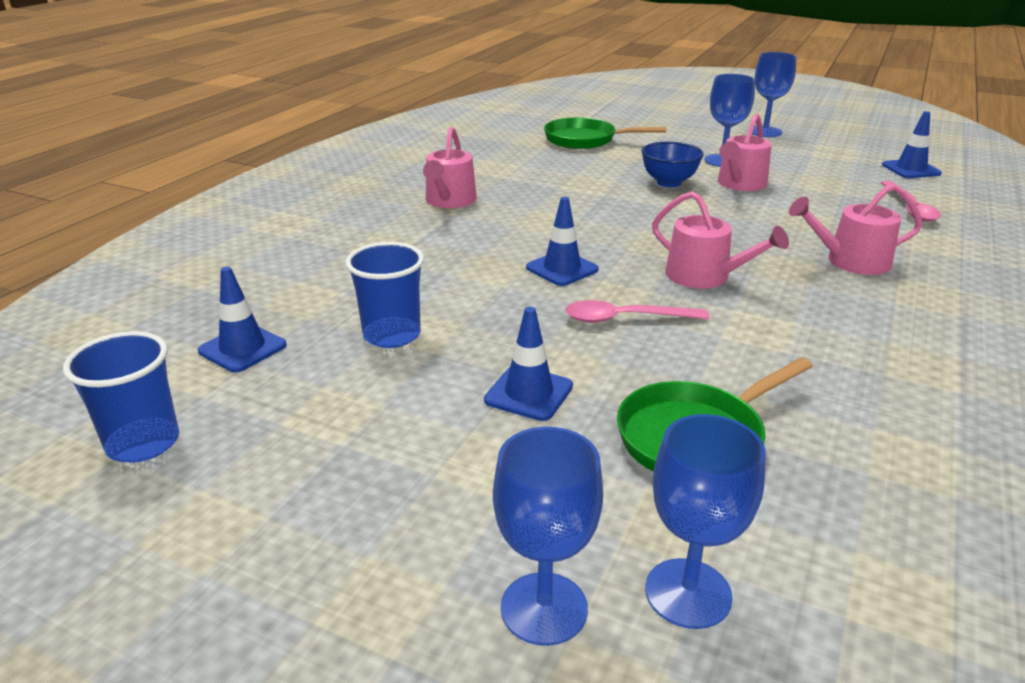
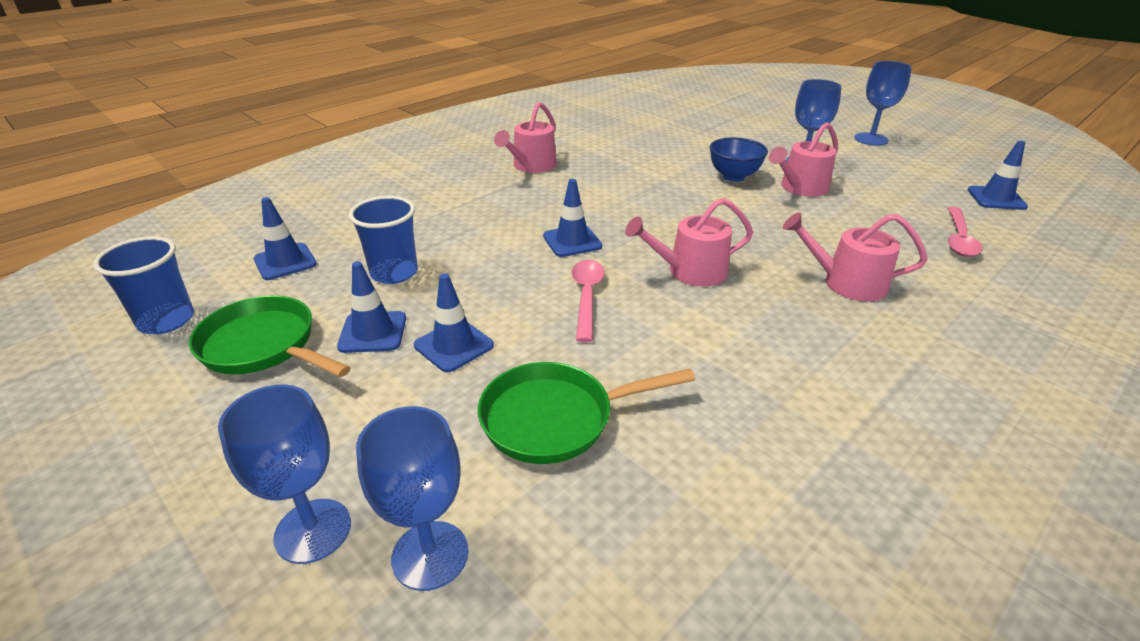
camera: 20 degrees right, 5 degrees up
green pan [544,117,666,149] -> green pan moved to [189,295,351,377]
pink spoon [565,300,709,323] -> pink spoon turned 75 degrees clockwise [572,260,605,342]
pink watering can [652,191,789,289] -> pink watering can turned 105 degrees clockwise [625,198,753,287]
none -> blue traffic cone [337,261,406,353]

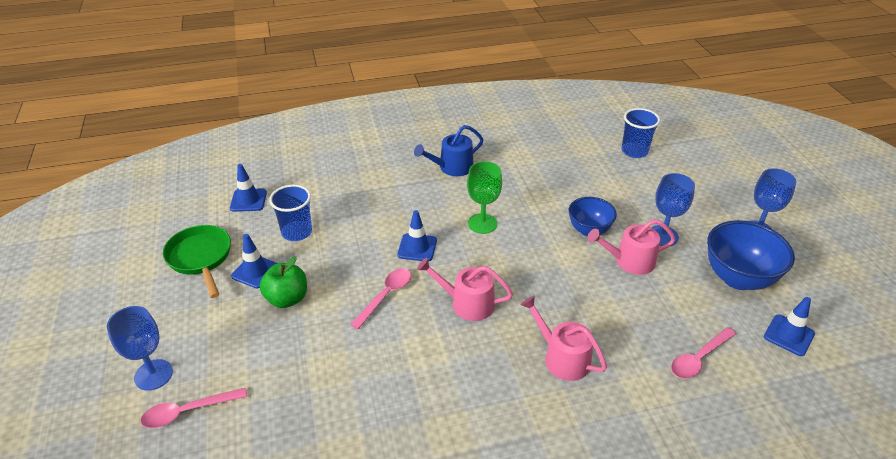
camera: 30 degrees right, 5 degrees up
blue cup [93,236,194,334] -> blue cup moved to [621,108,660,158]
blue goblet [356,406,468,591] -> pink spoon [140,388,247,428]
blue traffic cone [414,274,494,372] -> green apple [260,256,307,308]
green pan [478,362,695,464] -> none
pink watering can [494,102,557,173] -> blue watering can [414,125,484,176]
none -> green goblet [467,161,502,234]
none -> blue bowl [707,220,795,290]

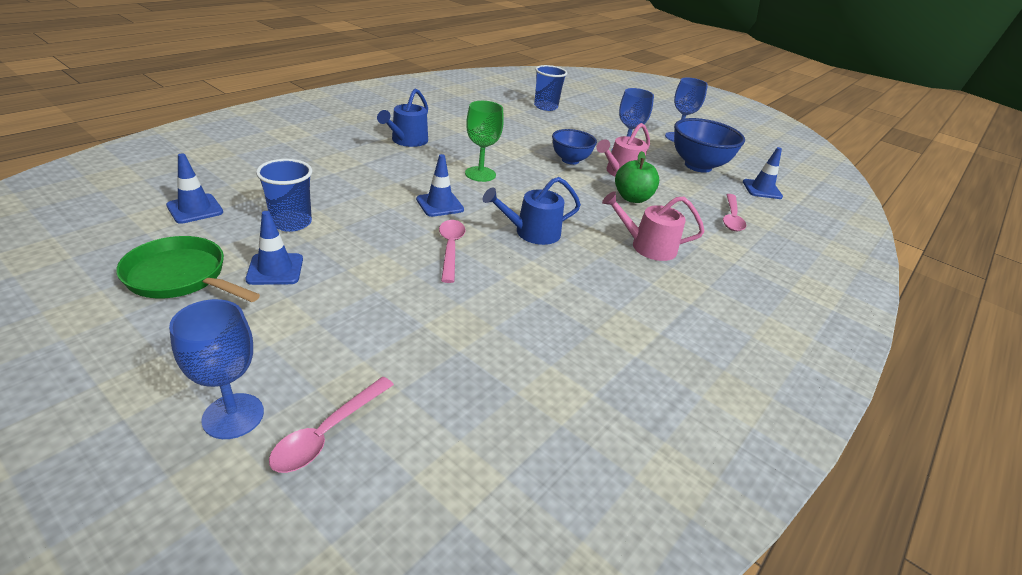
camera: 40 degrees left, 5 degrees down
green apple [260,256,307,308] -> green apple moved to [615,151,659,203]
pink watering can [417,258,513,321] -> blue watering can [483,177,581,245]

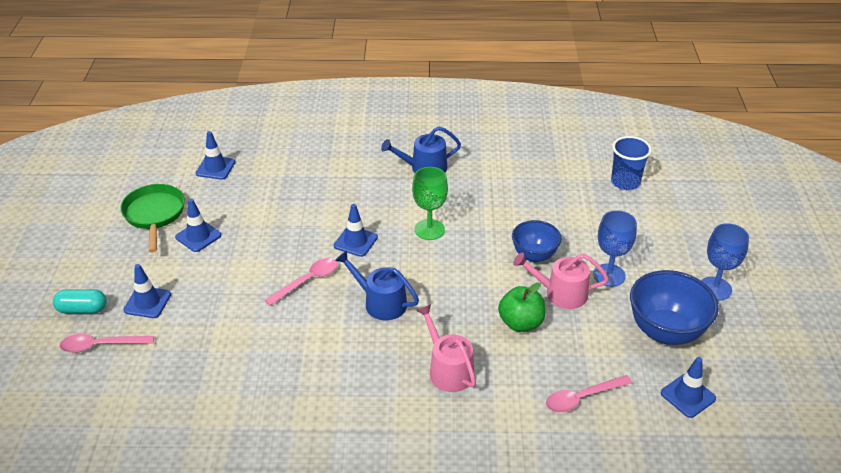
camera: 55 degrees right, 5 degrees up
blue goblet [169,299,264,439] -> turquoise capsule [53,289,107,313]
blue cup [256,159,312,232] -> none
none -> blue traffic cone [123,264,171,318]

